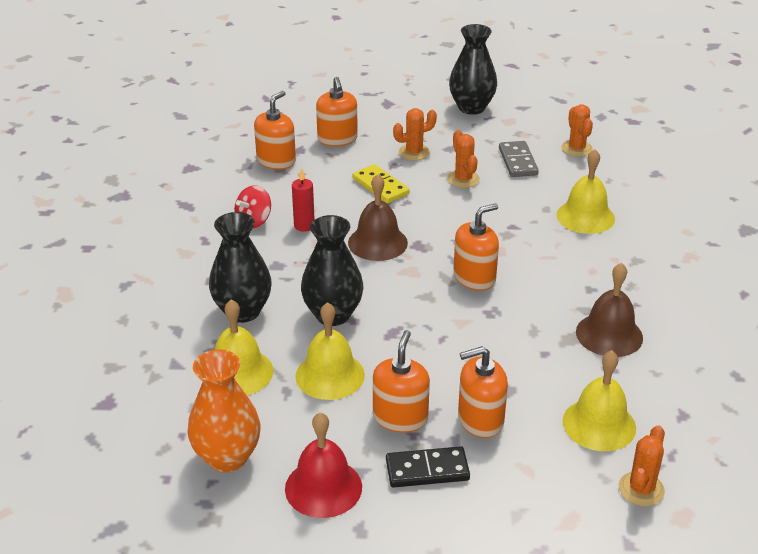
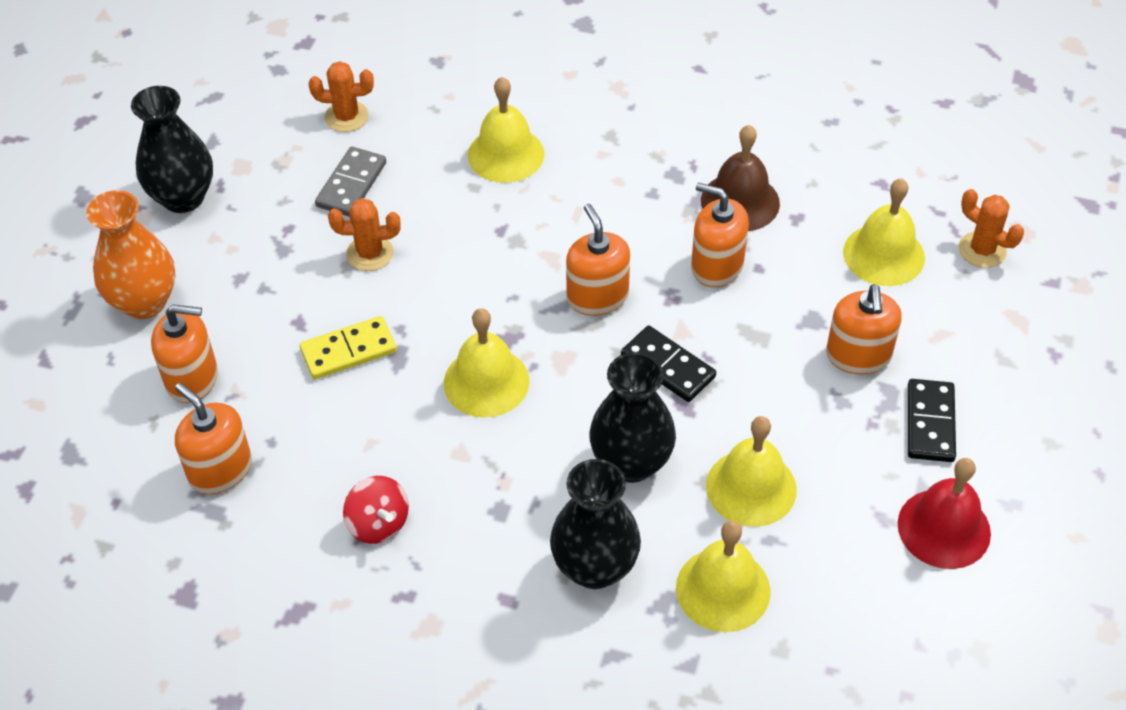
camera: 75 degrees left, 15 degrees up
orange vase [187,349,261,473] -> orange vase moved to [86,190,176,319]
red candle [292,168,315,232] -> none
brown bell [348,174,408,261] -> yellow bell [444,308,530,418]
orange soap dispenser [373,330,430,433] -> orange soap dispenser moved to [691,183,749,287]
orange cactus [393,108,437,160] -> none
grey domino [499,141,539,177] -> grey domino turned 75 degrees counterclockwise [315,147,386,217]
none -> black domino [621,326,716,402]

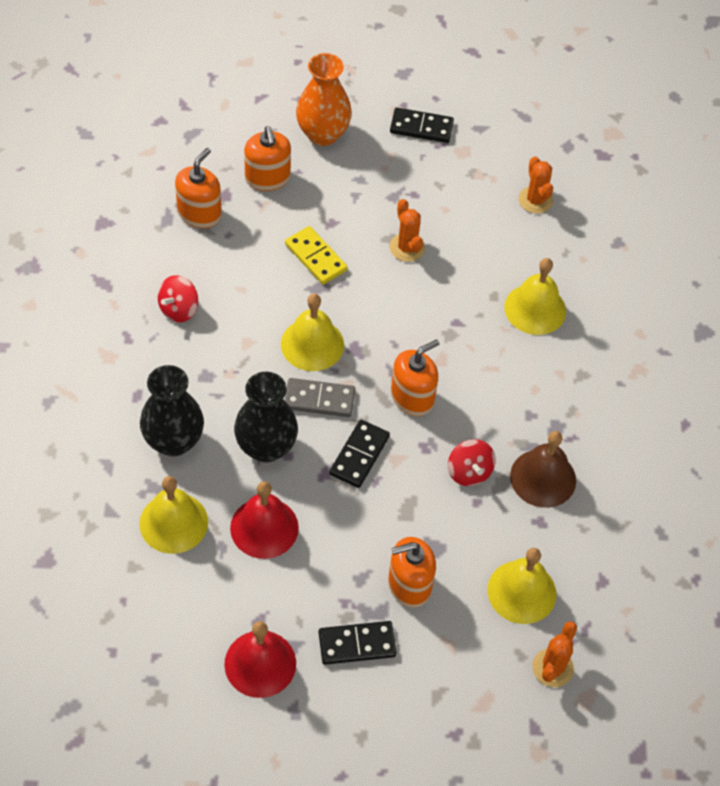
camera: 70 degrees right, 5 degrees up
black vase [131,86,213,213] -> black domino [390,108,454,143]
grey domino [315,147,386,217] -> grey domino moved to [285,378,355,417]
orange soap dispenser [691,183,749,287] -> red spinning top [448,439,495,486]
yellow bell [706,416,797,527] -> red bell [230,481,299,559]

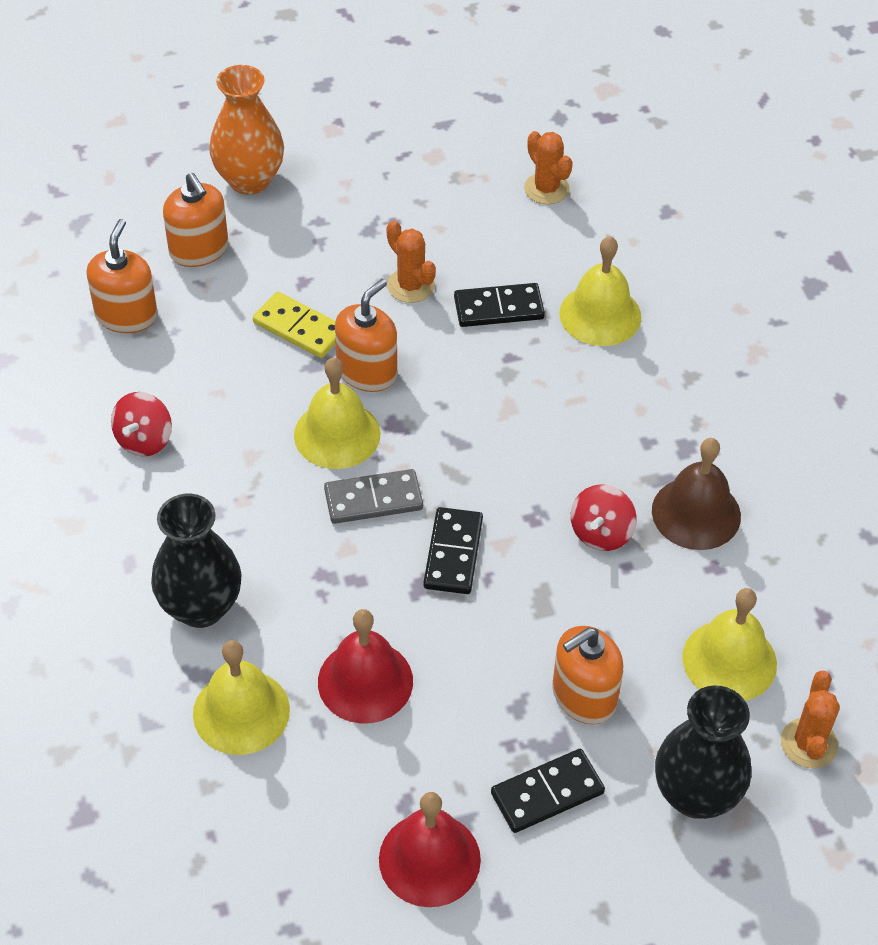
camera: 15 degrees left, 5 degrees down
black vase [234,372,298,462] -> black vase moved to [655,685,751,819]
black domino [390,108,454,143] -> black domino moved to [454,283,545,327]
orange soap dispenser [391,339,439,416] -> orange soap dispenser moved to [335,279,397,392]
red spinning top [448,439,495,486] -> red spinning top turned 60 degrees clockwise [571,484,637,551]

